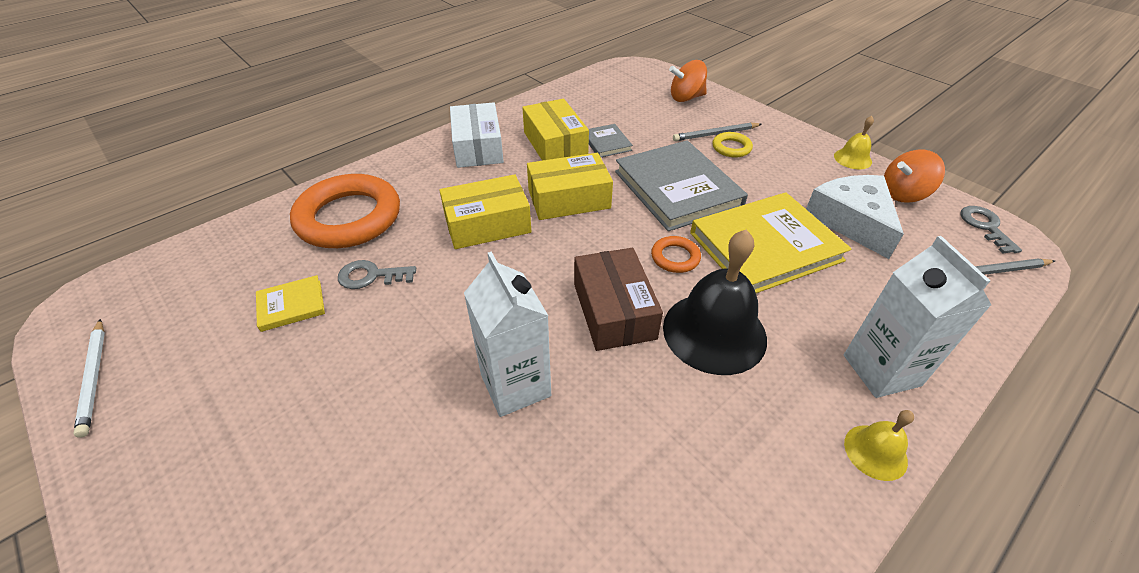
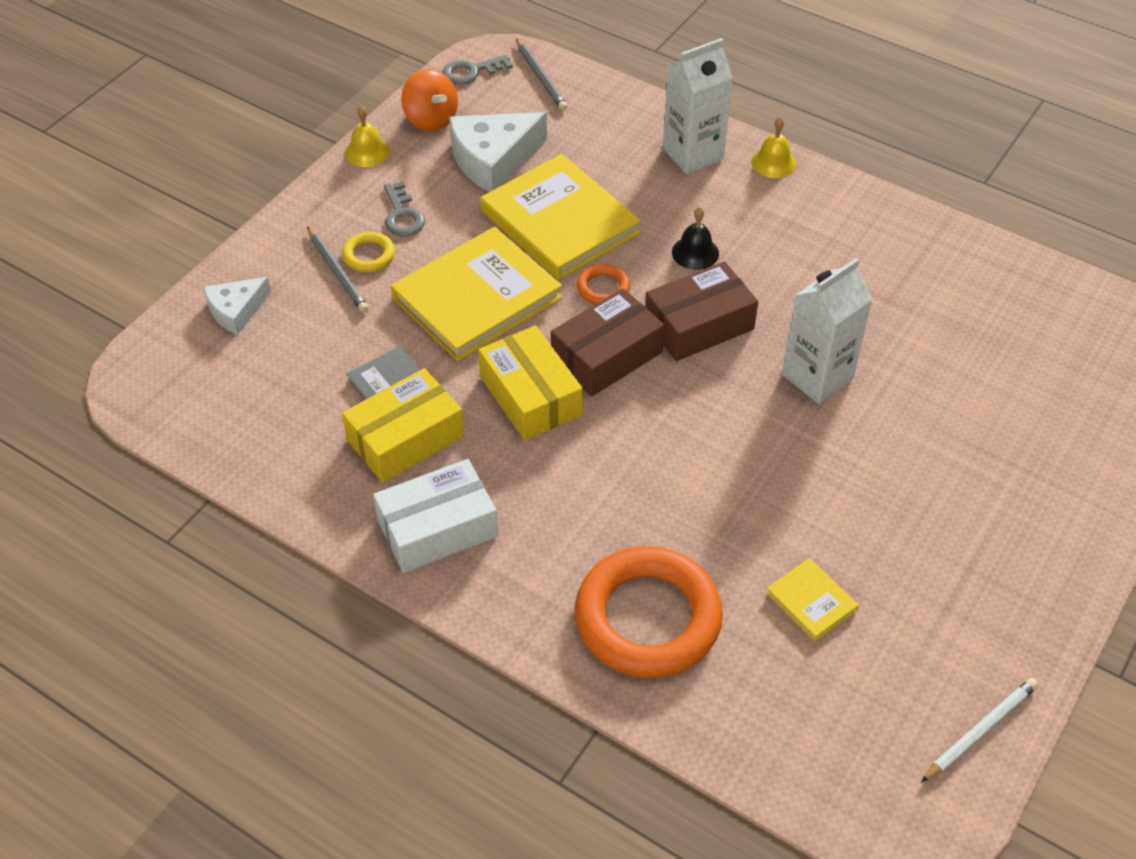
camera: 105 degrees left, 5 degrees up
grey key [338,260,416,289] -> grey key moved to [384,181,425,237]
yellow box [439,174,531,249] -> none
grey book [615,140,748,231] -> yellow book [391,227,562,361]
black bell [663,229,767,375] -> black bell [672,207,719,270], size x0.49
orange spinning top [669,60,707,102] -> white cheese [204,277,271,335]
none -> brown box [551,288,665,397]

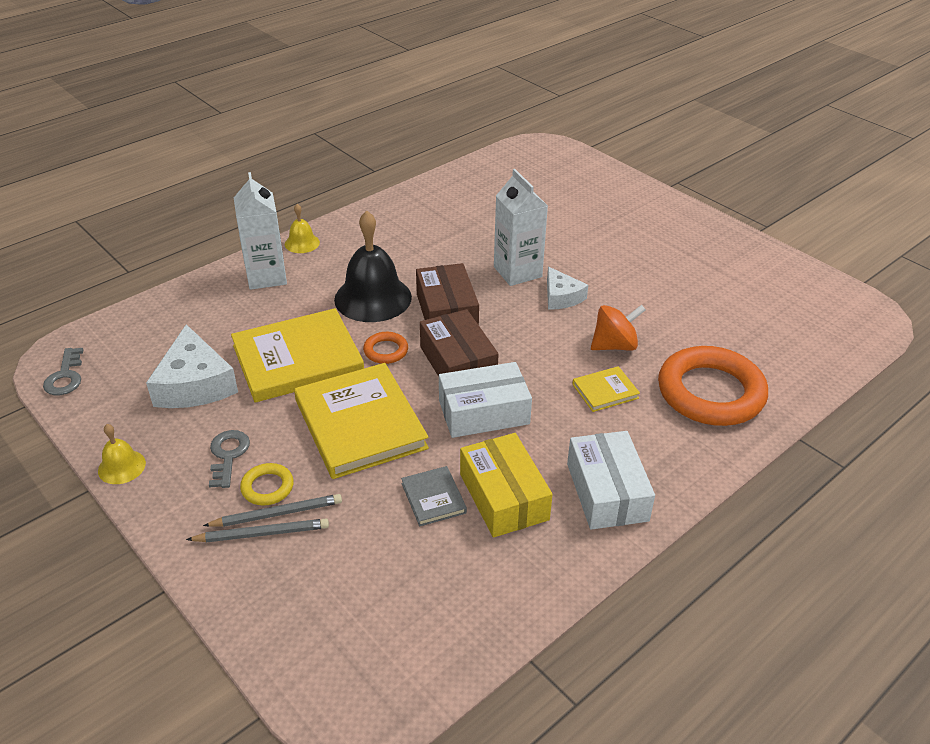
camera: 75 degrees left, 10 degrees down
white cheese [204,277,271,335] -> white cheese moved to [547,267,588,310]
grey key [384,181,425,237] -> grey key turned 90 degrees counterclockwise [209,430,250,488]
orange spinning top [401,69,458,131] -> orange spinning top moved to [591,305,646,351]
yellow box [478,325,583,441] -> white box [439,362,532,438]
grey pencil [516,39,567,111] -> grey pencil moved to [186,519,329,543]
black bell [672,207,719,270] -> black bell [334,211,412,322], size x2.05
yellow book [766,558,859,642] -> yellow book moved to [572,366,640,412]
white pencil [921,678,1038,783] -> none

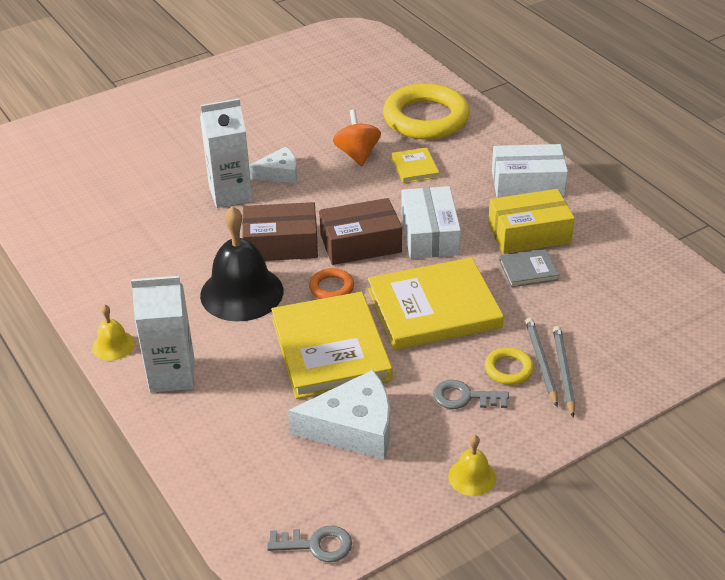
camera: 80 degrees left, 0 degrees up
orange ring [658,346,768,426] -> yellow ring [383,83,470,139]

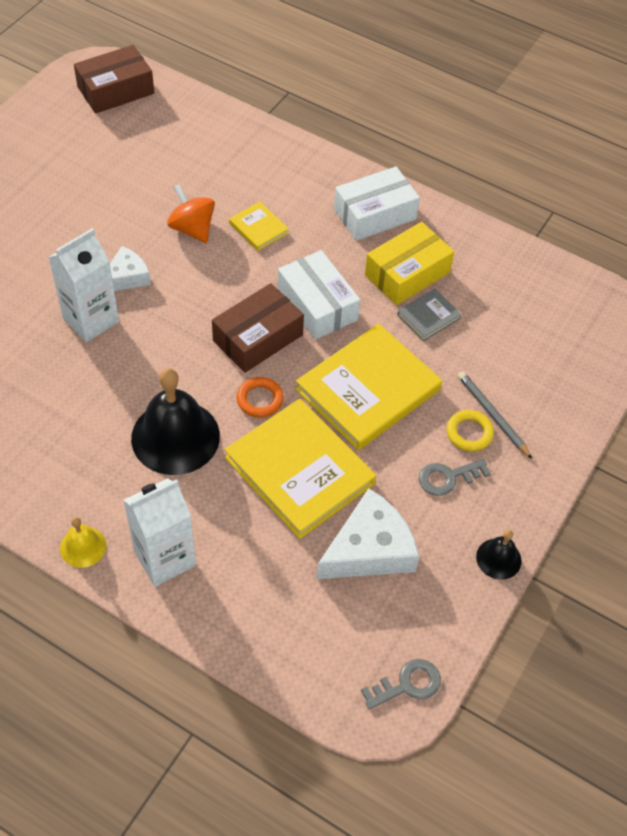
camera: 30 degrees left, 15 degrees up
brown box [242,202,318,261] -> brown box moved to [74,45,154,114]
yellow ring [383,83,470,139] -> none
yellow bell [448,435,496,496] -> black bell [476,530,522,580]
grey pencil [553,326,575,418] -> none

